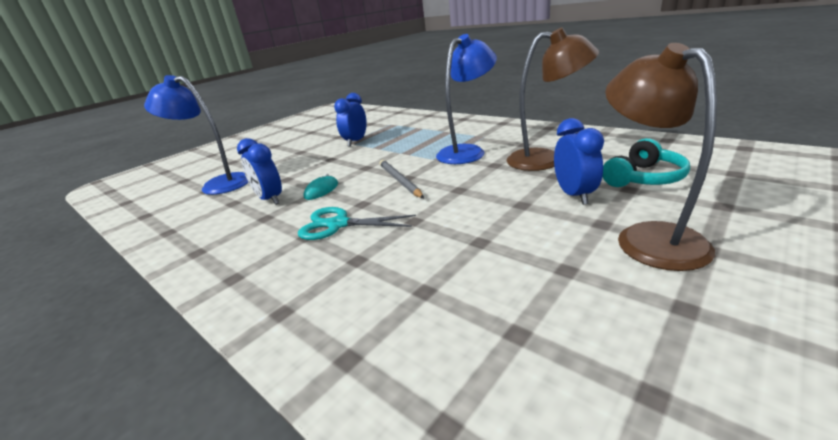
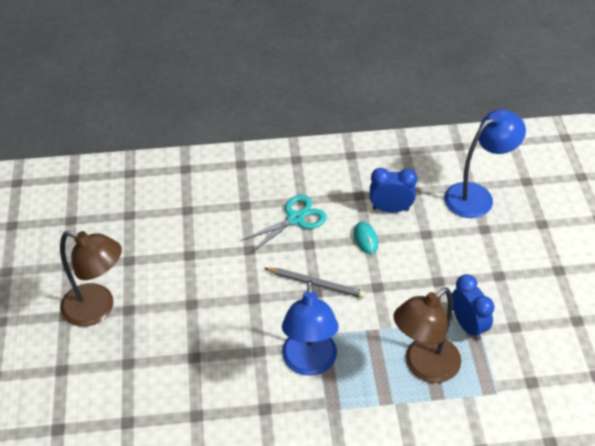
camera: 130 degrees right, 20 degrees up
brown lamp [507,27,599,171] -> brown lamp moved to [393,287,461,383]
blue clock [554,118,604,205] -> none
turquoise headphones [602,138,690,187] -> none

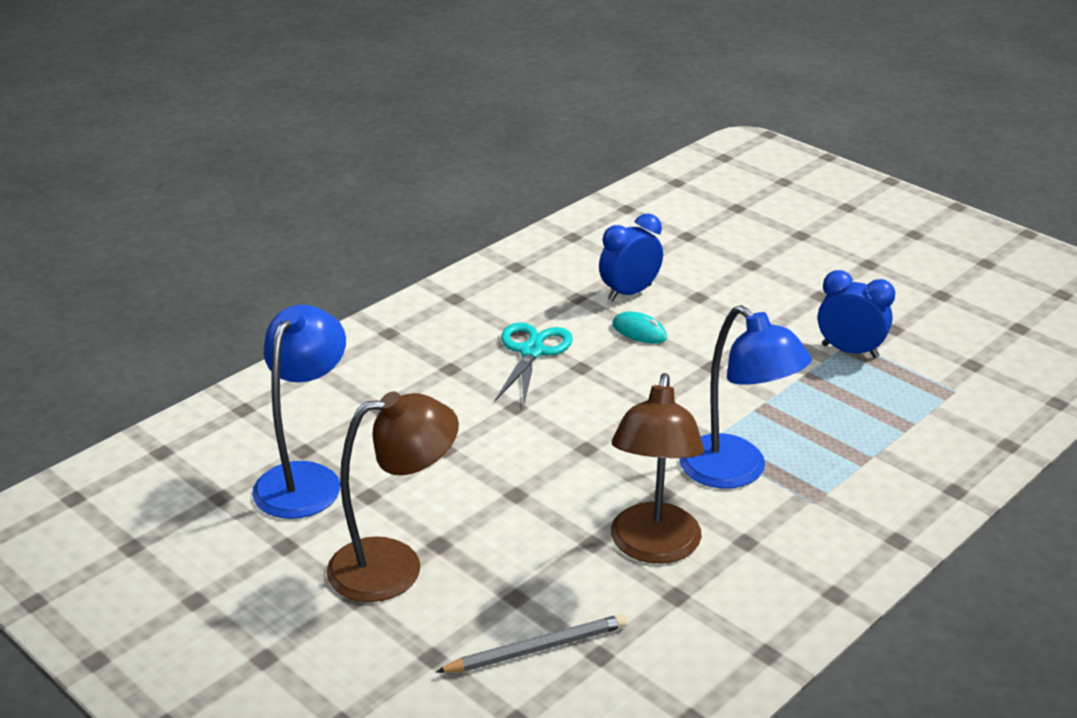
camera: 40 degrees left, 15 degrees down
grey pencil [264,268,366,298] -> grey pencil moved to [436,614,627,673]
brown lamp [393,287,461,383] -> brown lamp moved to [611,373,704,564]
blue lamp [444,109,526,218] -> blue lamp moved to [252,305,346,519]

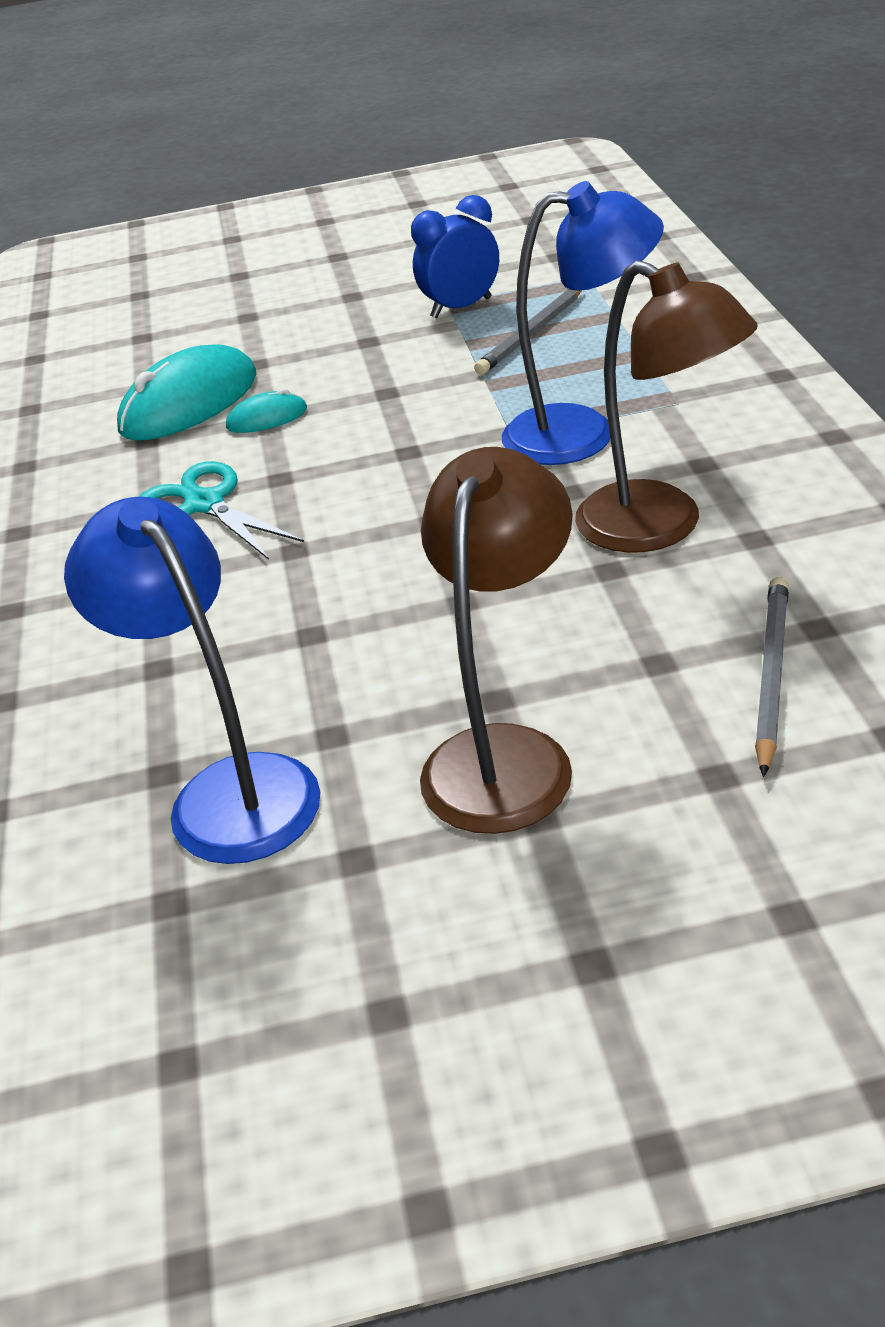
camera: 50 degrees left, 5 degrees up
blue clock [599,213,663,301] -> turquoise mouse [117,344,257,441]
none -> grey pencil [474,289,582,375]

